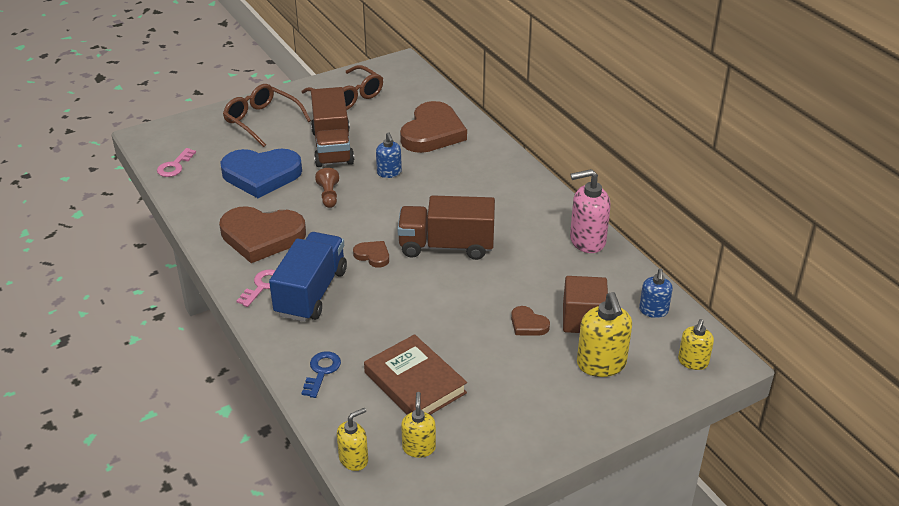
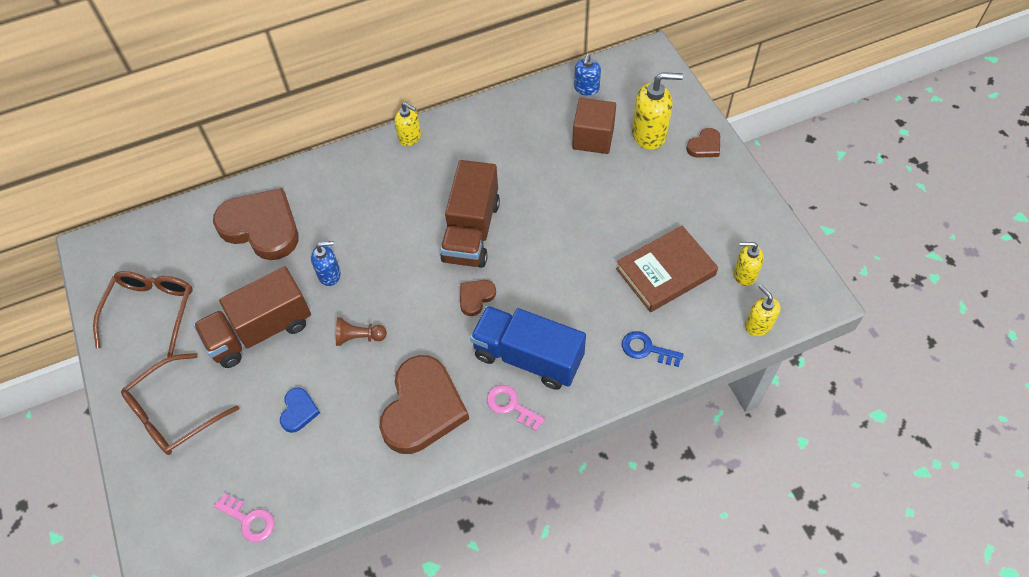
camera: 80 degrees left, 20 degrees up
blue heart [220,149,302,198] -> blue heart [280,388,320,433], size x0.45
brown glasses [301,65,383,110] -> brown glasses turned 45 degrees counterclockwise [93,271,193,357]
brown truck [311,87,354,167] -> brown truck turned 150 degrees clockwise [194,266,311,368]
brown heart [511,306,550,335] -> brown heart moved to [686,128,720,158]
pink soap dispenser [570,169,610,253] -> none
blue soap dispenser [639,268,673,318] -> blue soap dispenser turned 90 degrees clockwise [574,53,601,96]
yellow soap dispenser [678,319,714,370] -> yellow soap dispenser moved to [395,102,421,146]

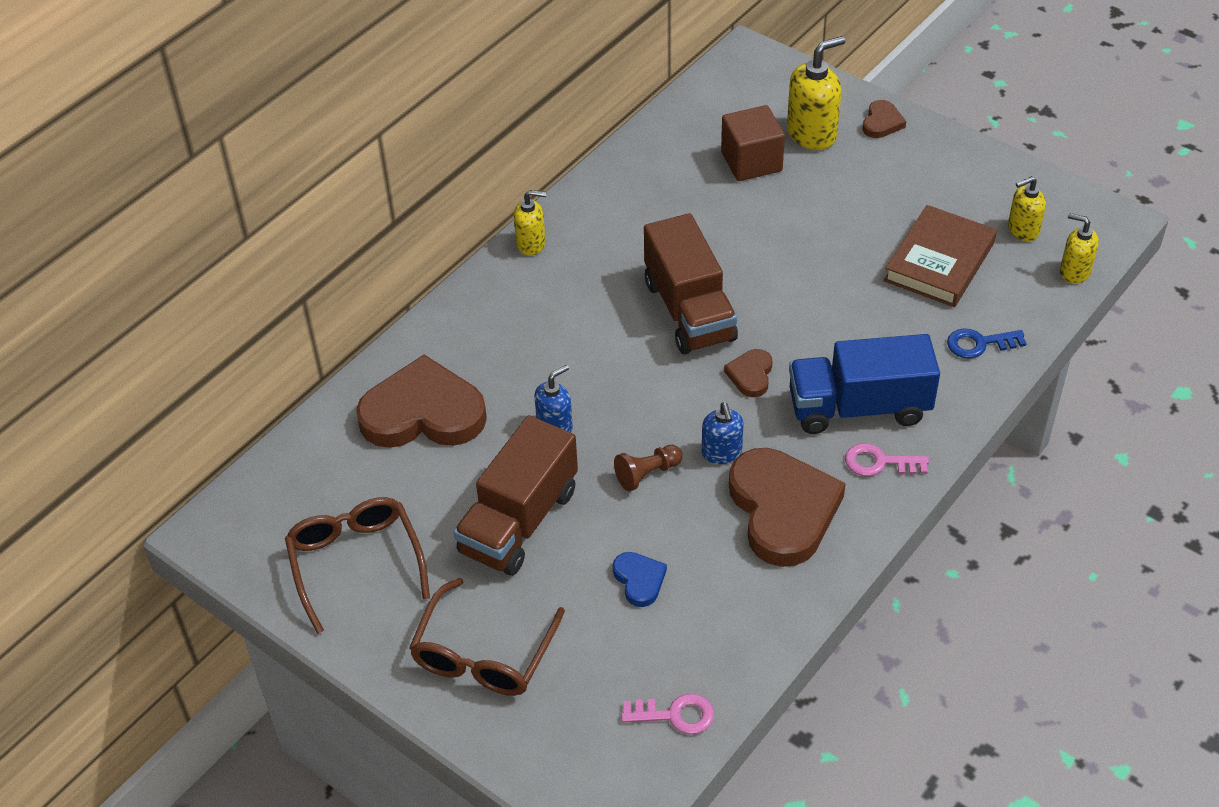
camera: 30 degrees left, 10 degrees down
blue soap dispenser [574,53,601,96] -> blue soap dispenser moved to [702,402,744,464]

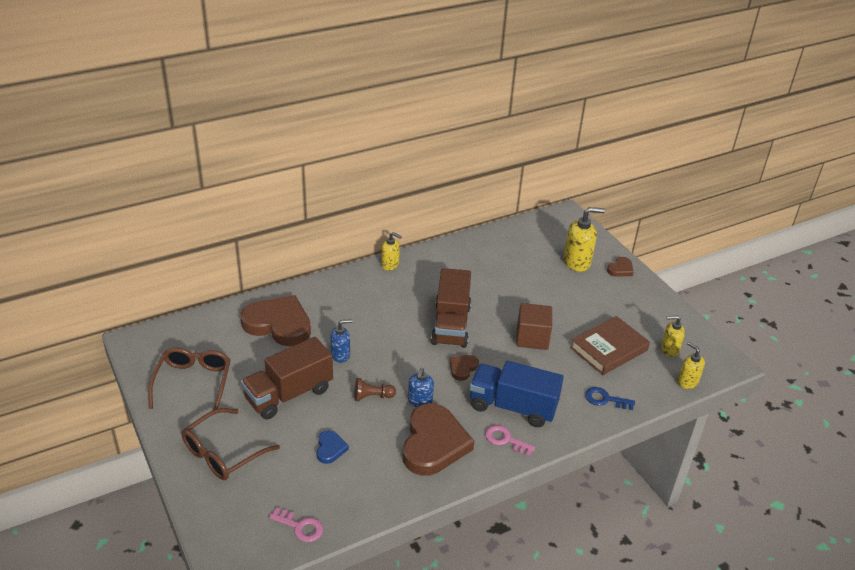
camera: 20 degrees right, 10 degrees down
brown cube [721,105,785,181] -> brown cube moved to [516,303,552,350]

